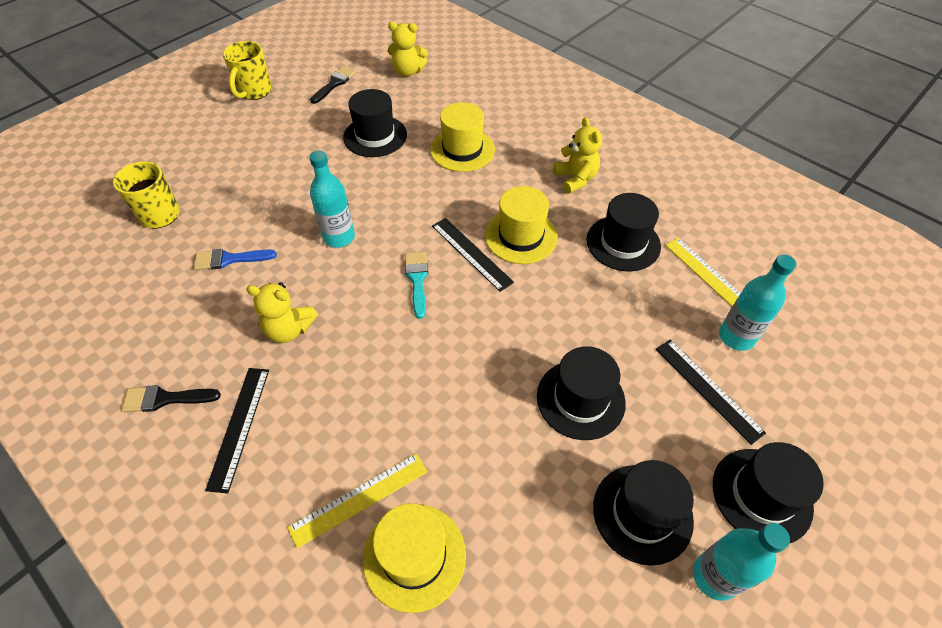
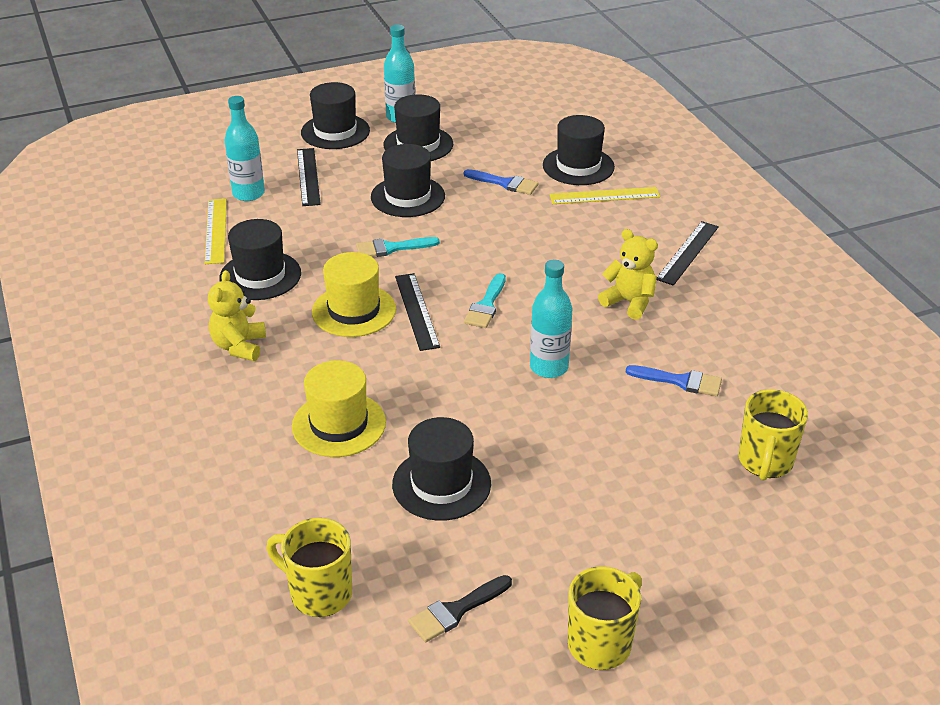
camera: 155 degrees left, 15 degrees down
black brush [122,385,221,412] -> none
yellow hat [363,503,466,613] -> black hat [543,115,615,185]
yellow teddy bear [388,22,428,77] -> yellow mug [267,518,352,617]
none -> turquoise brush [356,237,440,257]
none -> blue brush [464,169,539,195]

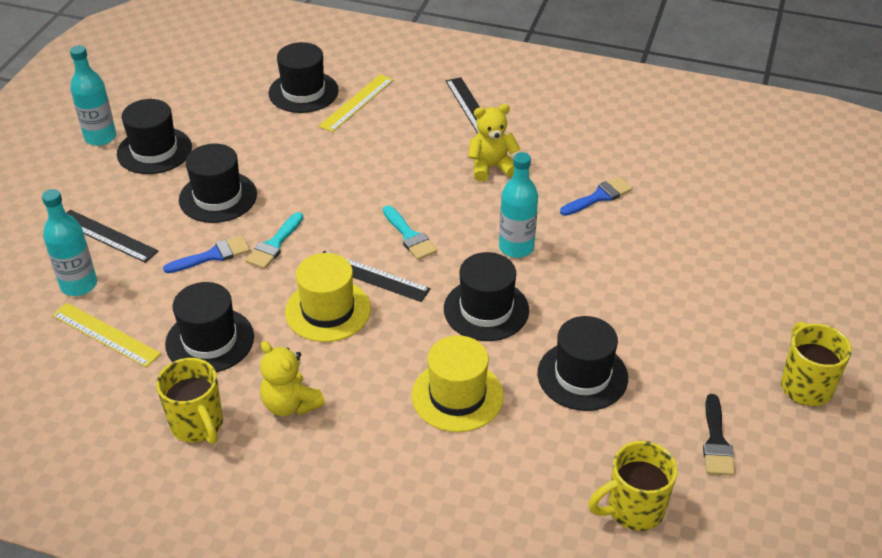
camera: 50 degrees left, 5 degrees up
black hat [301,82,370,149] -> black hat moved to [444,252,529,341]
blue brush [464,169,539,195] -> blue brush moved to [163,236,250,273]
yellow mug [739,389,808,480] -> yellow mug moved to [156,358,223,444]

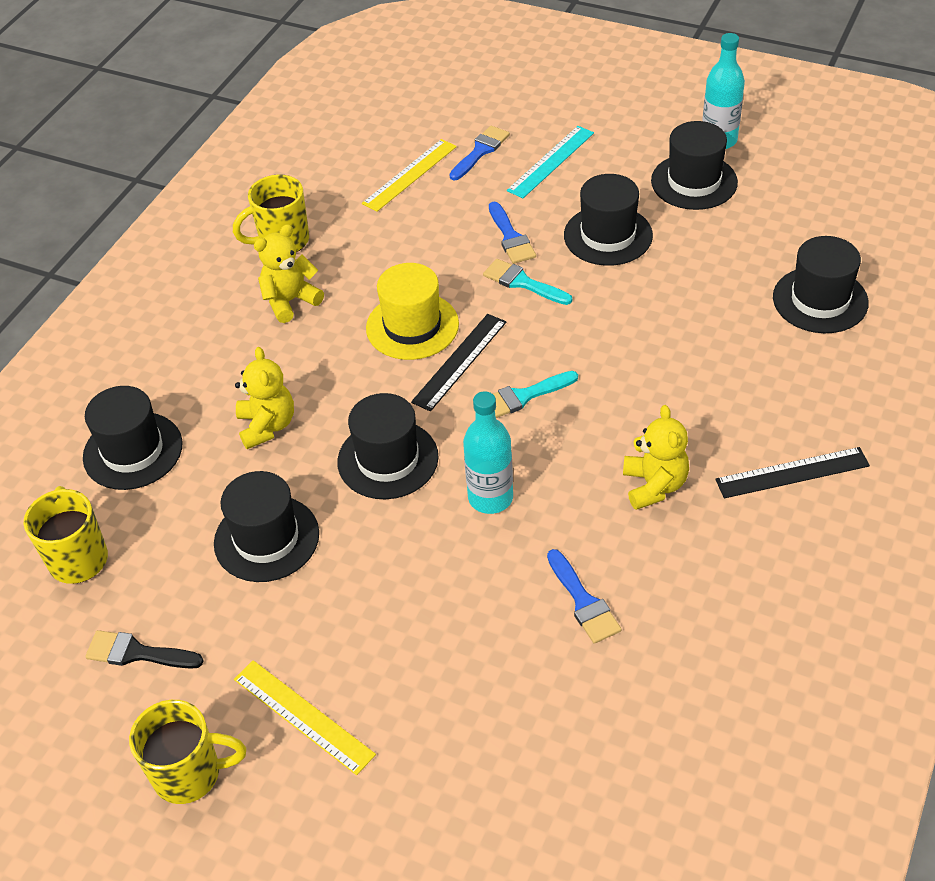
camera: 100 degrees right, 5 degrees up
turquoise bottle [42,189,97,296] -> blue brush [449,126,510,180]
black ruler [66,210,158,263] -> turquoise ruler [507,126,594,198]
black hat [165,282,254,372] -> black hat moved to [83,386,182,490]
yellow ruler [319,74,393,132] -> yellow ruler moved to [234,660,376,775]
yellow hat [412,335,504,432] -> yellow teddy bear [235,347,294,449]

